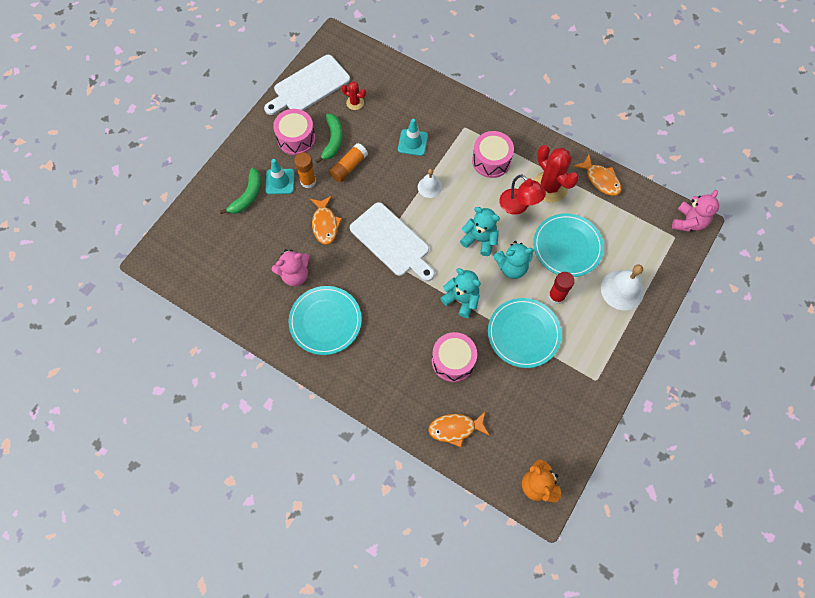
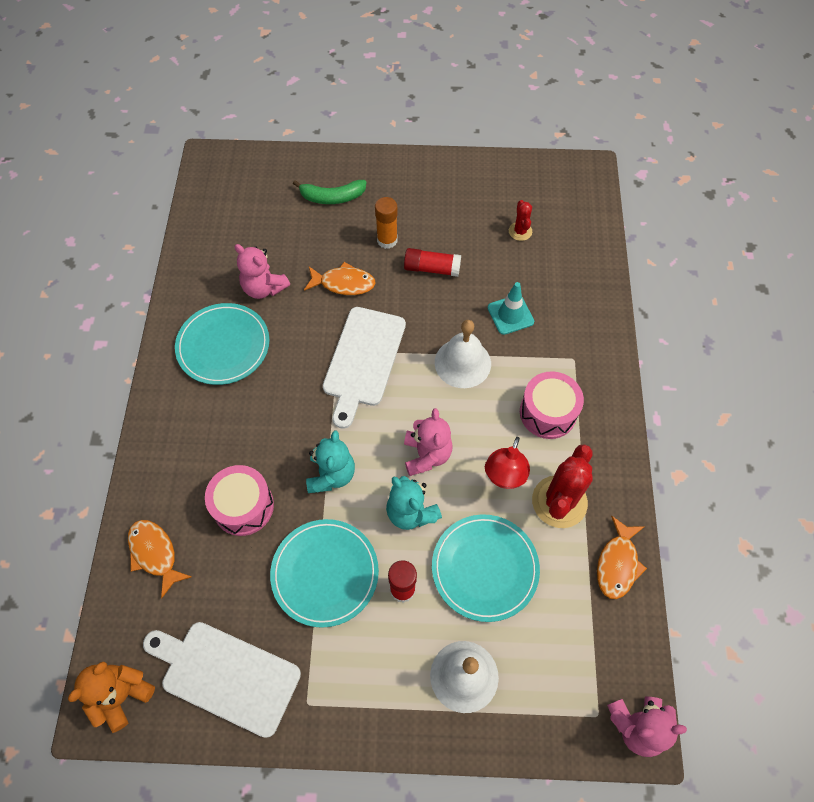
camera: 60 degrees right, 5 degrees down
white cutting board [264,55,350,115] -> white cutting board moved to [143,622,301,738]
turquoise traffic cone [266,159,294,194] -> none
pink drum [273,109,316,155] -> none
orange fish [310,196,342,245] -> orange fish turned 135 degrees counterclockwise [304,262,376,295]
green banana [315,114,343,163] -> none
orange glue stick [329,143,368,182] -> red glue stick [404,248,461,277]
white bell [418,169,442,198] -> white bell [435,320,491,388], size x1.66
turquoise teddy bear [460,207,500,256] -> pink teddy bear [404,408,453,476]

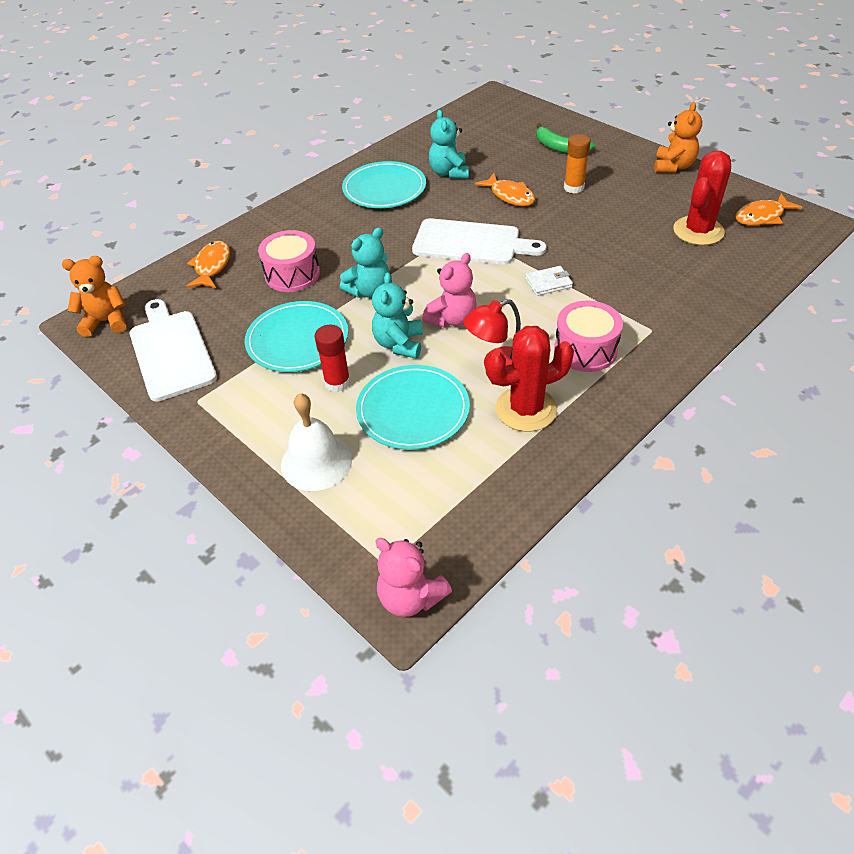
camera: 45 degrees right, 15 degrees down
pink teddy bear [234,244,290,299] -> turquoise teddy bear [429,110,469,179]
white cutting board [323,307,406,429] -> white cutting board turned 135 degrees counterclockwise [412,218,546,265]
red glue stick [404,248,461,277] -> none
white bell [435,320,491,388] -> white wallet [525,266,573,296]
turquoise traffic cone [488,282,534,335] -> none
red cactus [509,200,532,241] -> red cactus [673,151,731,245], size x1.95
orange fish [597,516,647,599] -> orange fish moved to [735,194,802,225]
none -> orange teddy bear [654,102,702,173]

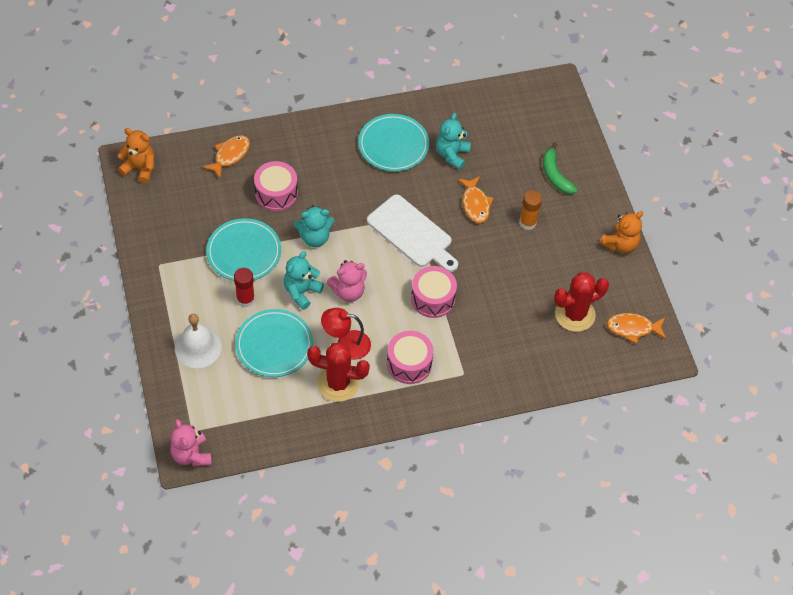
camera: 25 degrees right, 10 degrees up
white cutting board [130,299,217,402] -> none
white wallet [525,266,573,296] -> pink drum [411,266,457,318]

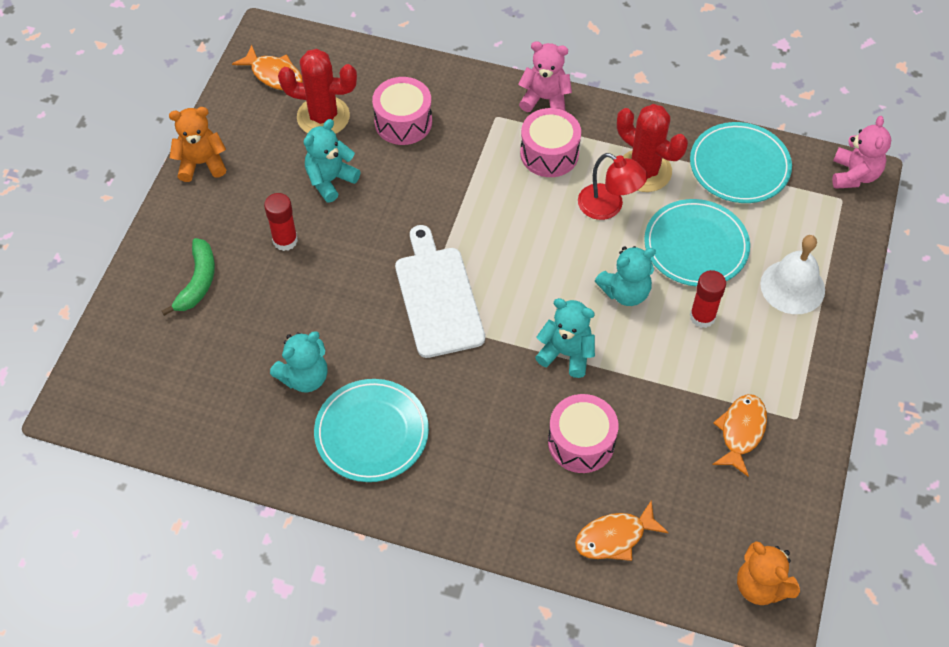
camera: 145 degrees left, 0 degrees up
turquoise plate [206,218,281,281] -> turquoise plate moved to [690,122,792,203]
pink teddy bear [327,260,367,302] -> pink teddy bear moved to [518,41,572,112]
pink drum [411,266,457,318] -> pink drum moved to [372,77,432,145]
orange fish [458,176,493,223] -> orange fish moved to [712,394,767,477]
orange glue stick [519,190,542,230] -> red glue stick [264,193,298,251]
none -> turquoise teddy bear [304,119,361,203]

